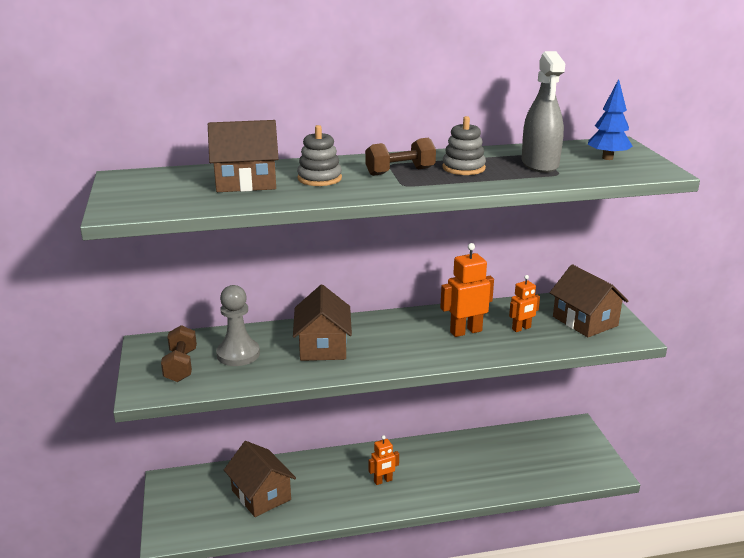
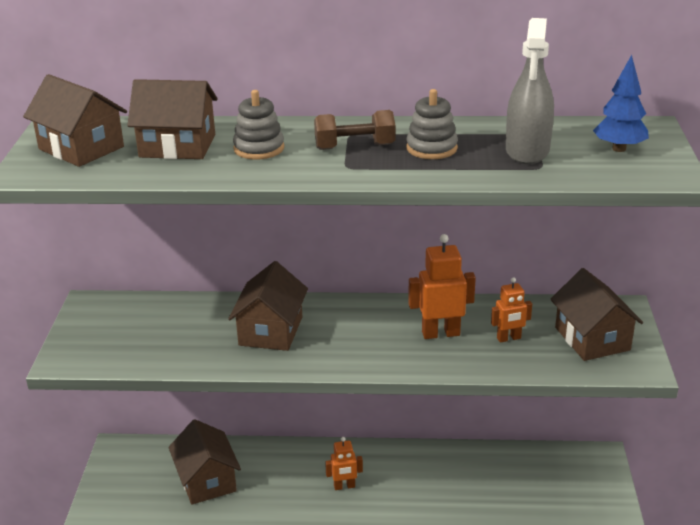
camera: 15 degrees right, 5 degrees up
brown dumbbell [161,325,197,382] -> none
grey pawn [216,285,260,366] -> none
none -> brown house [23,74,127,167]

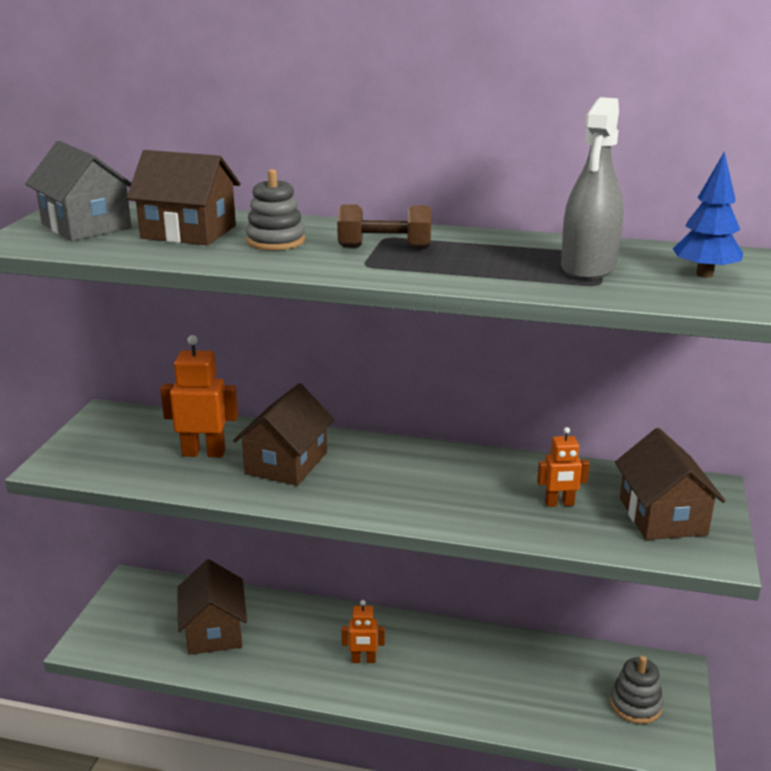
camera: 10 degrees right, 5 degrees down
brown house [23,74,127,167] -> grey house [25,141,132,241]
grey stacking toy [406,89,458,159] -> grey stacking toy moved to [610,656,663,724]
orange robot [408,234,476,339] -> orange robot moved to [160,335,238,457]

